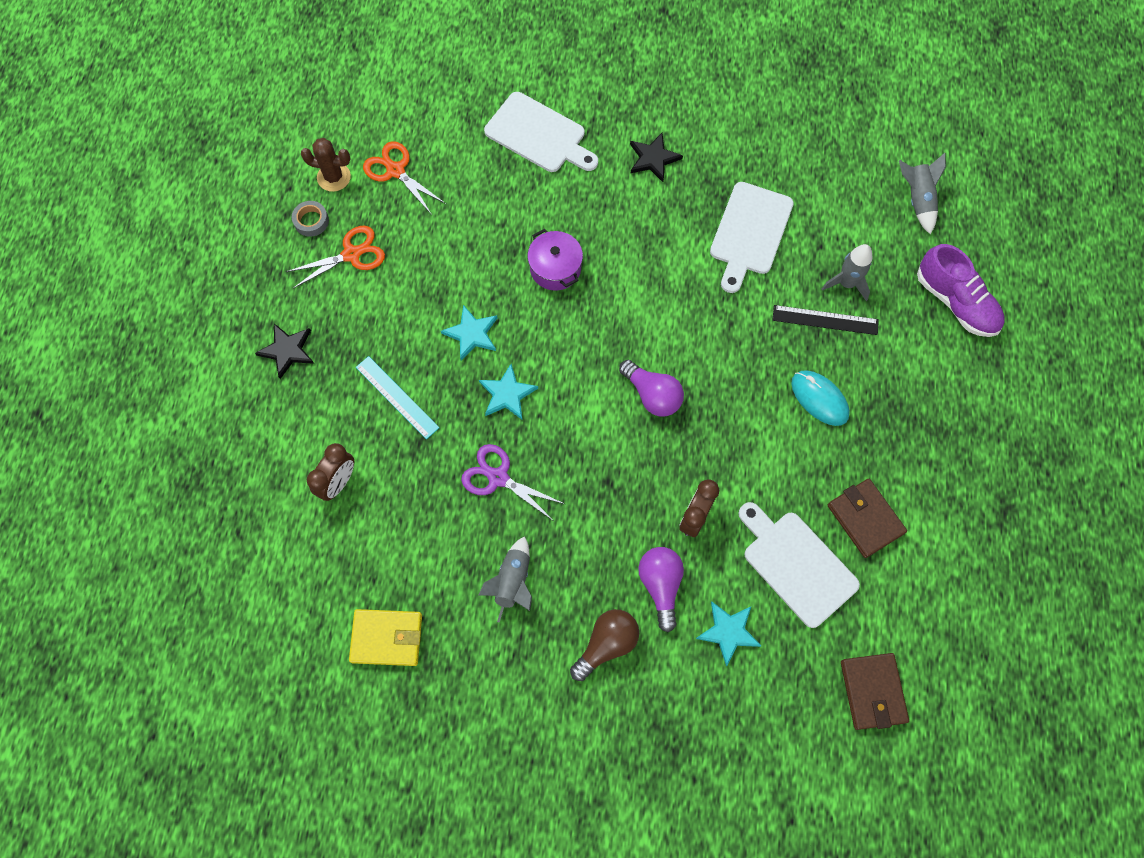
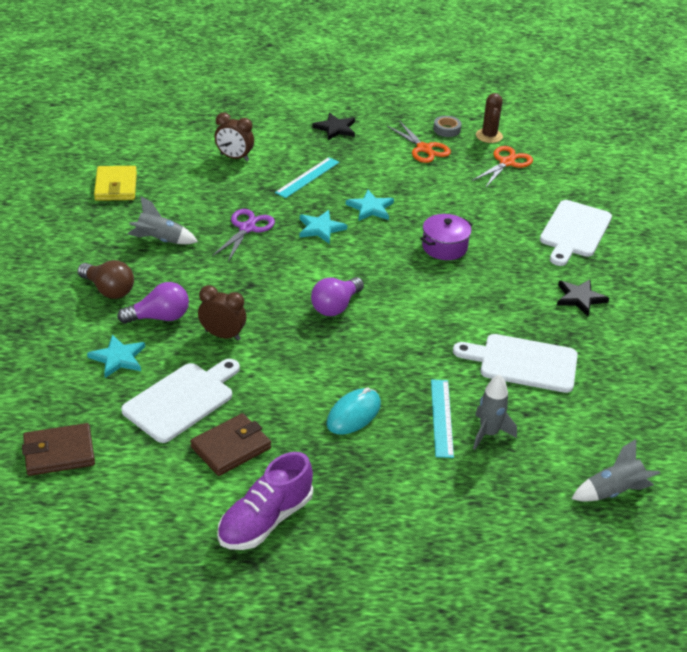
camera: 80 degrees right, 30 degrees down
black ruler [772,305,879,335] -> turquoise ruler [431,379,454,458]
purple shoe [917,244,1004,337] -> purple shoe moved to [217,452,313,550]

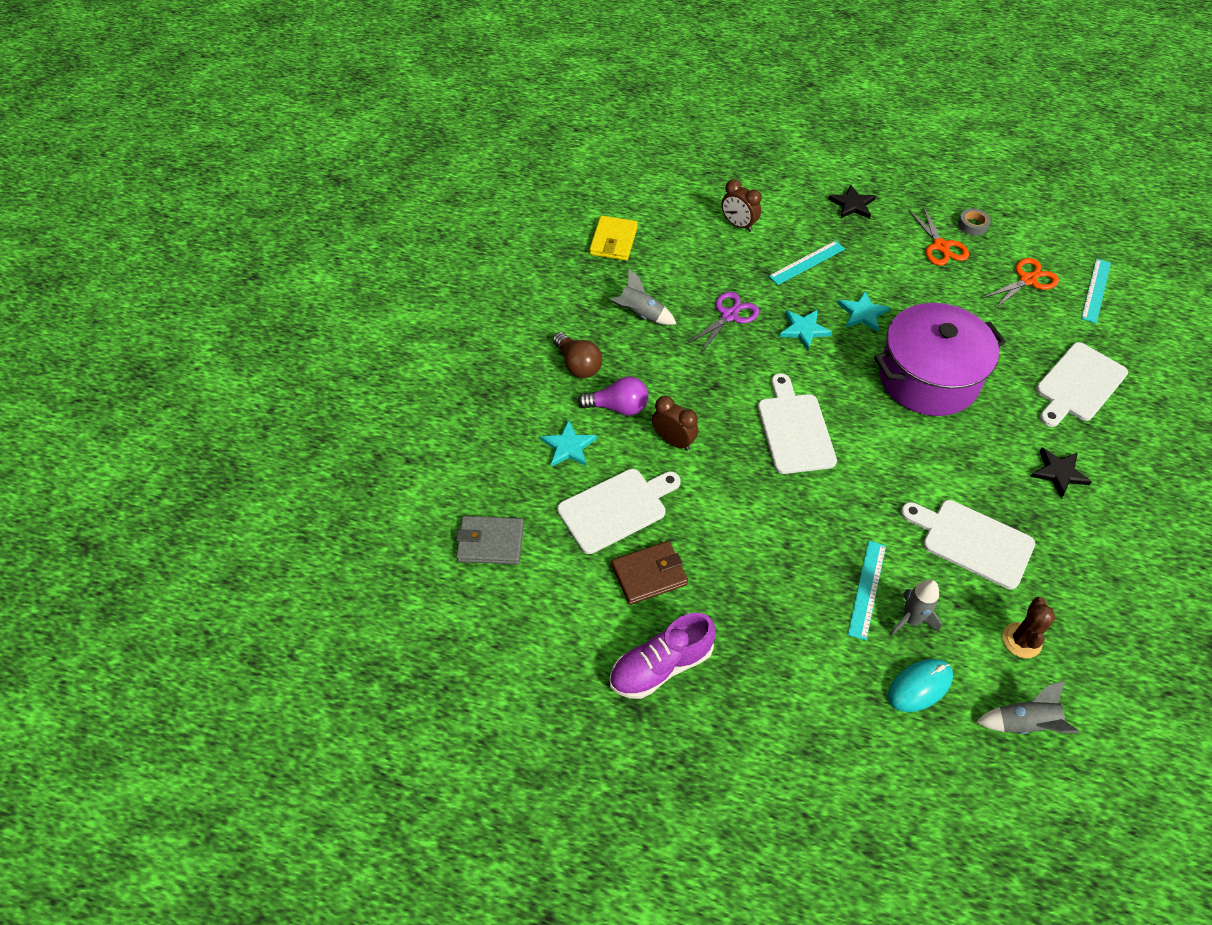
camera: 20 degrees right, 15 degrees up
brown wallet [22,423,95,476] -> grey wallet [456,516,524,564]
purple light bulb [311,277,364,316] -> white cutting board [758,373,837,474]
turquoise mouse [326,387,381,435] -> turquoise mouse moved to [888,659,953,712]
purple pot [420,214,473,260] -> purple pot [874,303,1006,416], size x2.08
brown cactus [476,93,503,143] -> brown cactus moved to [1003,597,1056,658]
none -> turquoise ruler [1081,258,1111,323]

